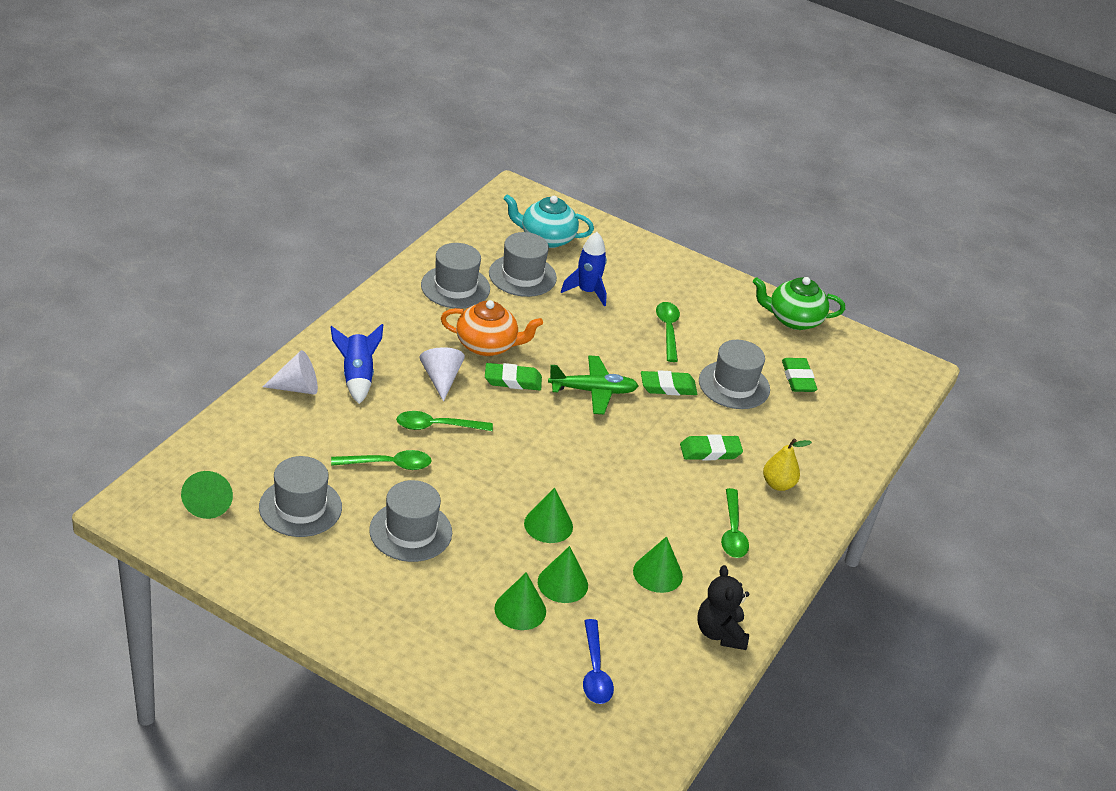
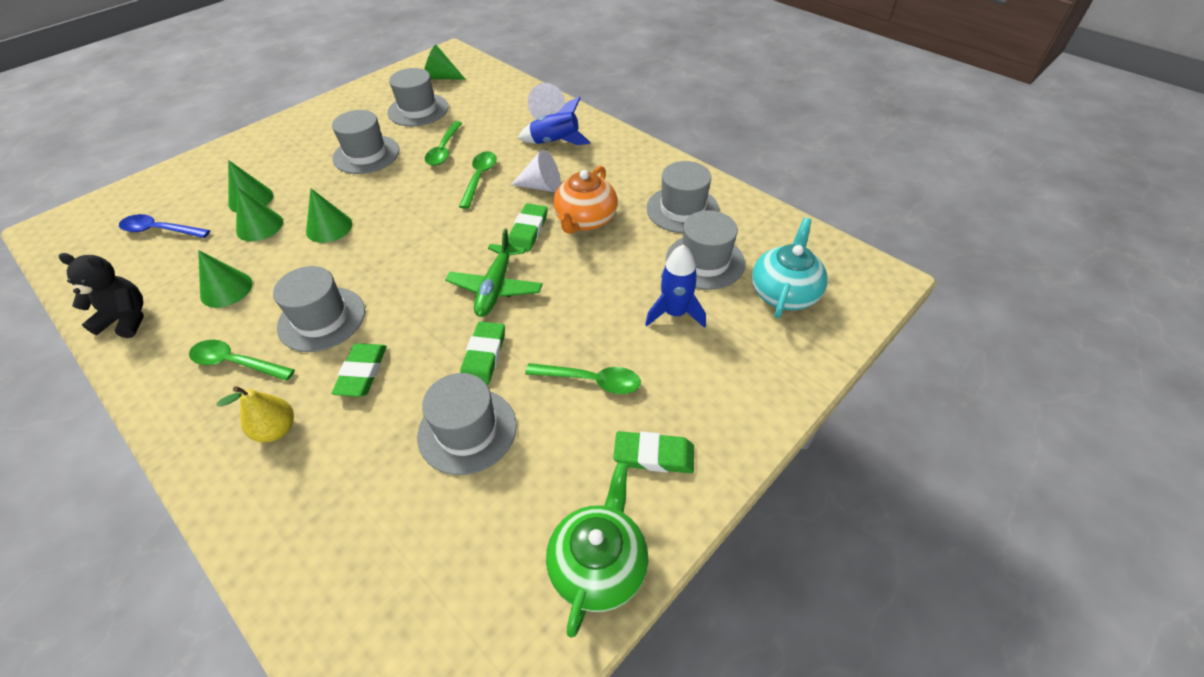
camera: 110 degrees right, 10 degrees up
green eraser [782,358,817,392] -> green eraser moved to [613,431,694,473]
none -> grey hat [273,266,365,352]

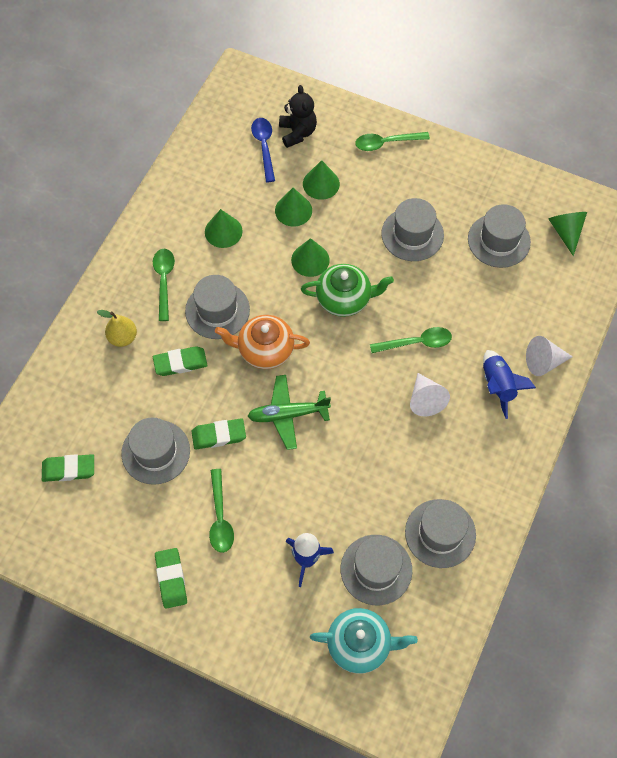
camera: 70 degrees right, 15 degrees up
black teddy bear [59,253,144,338] -> black teddy bear moved to [279,85,317,148]
green spoon [425,121,462,166] -> green spoon moved to [355,132,430,151]
green eraser [508,203,547,252] -> green eraser moved to [42,454,94,482]
green teapot [546,462,649,638] -> green teapot moved to [301,264,394,317]
orange teapot [553,165,618,234] -> orange teapot moved to [215,315,310,369]

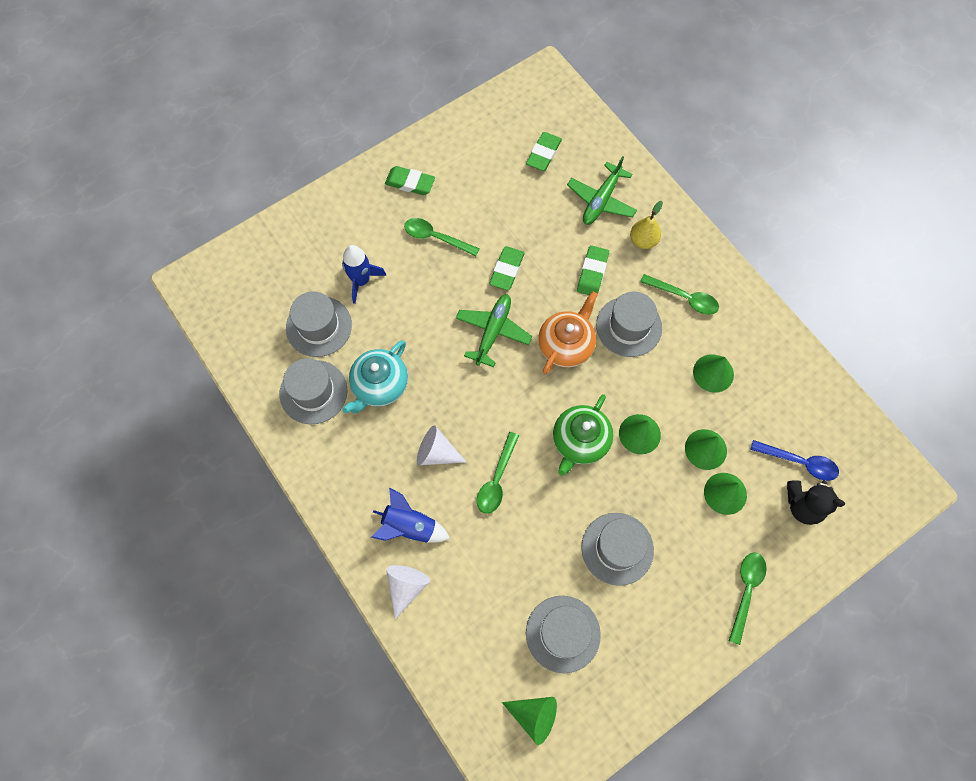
camera: 120 degrees right, 5 degrees up
grey hat [121,418,190,485] -> none
turquoise teapot [310,608,418,674] -> turquoise teapot moved to [342,340,408,413]
none -> green plane [567,156,637,225]

